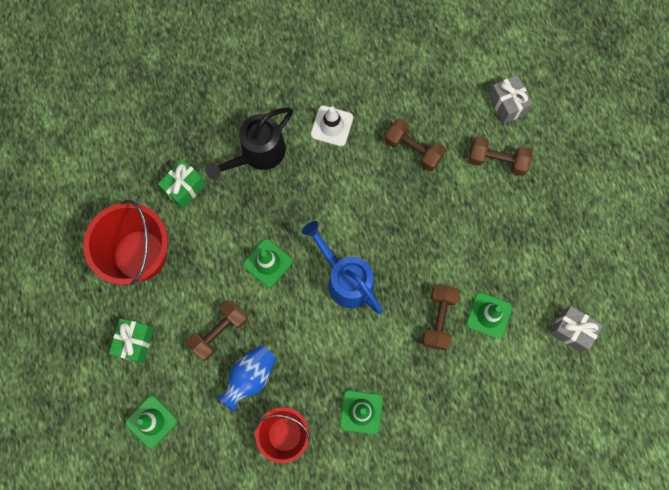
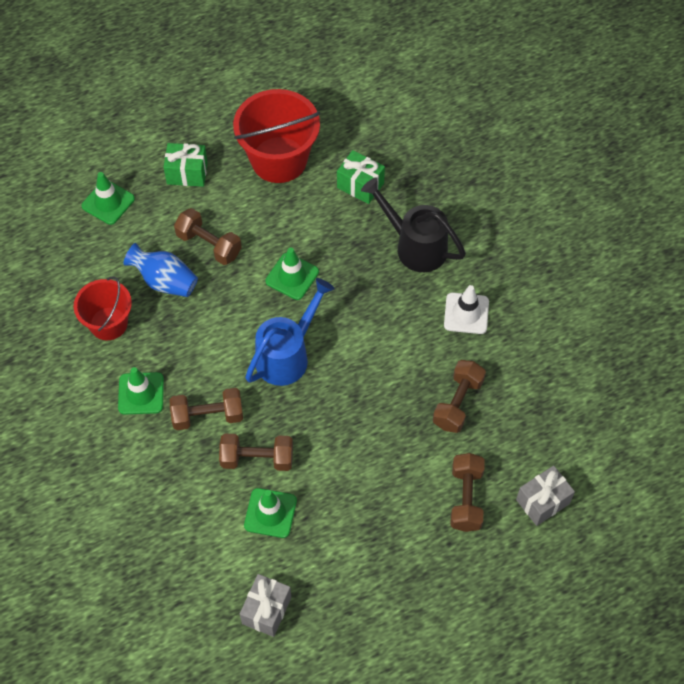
camera: 80 degrees right, 15 degrees down
none -> brown dumbbell [170,388,243,430]

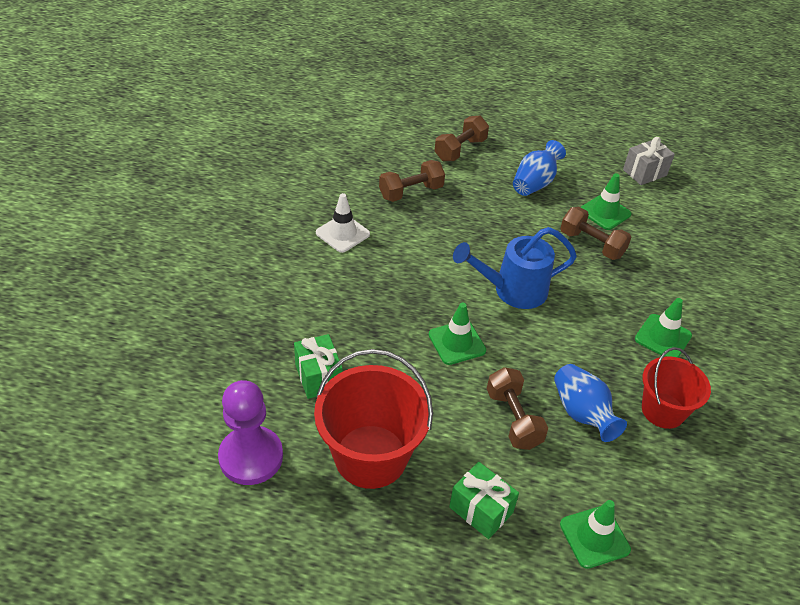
camera: 145 degrees left, 15 degrees down
brown dumbbell [170,388,243,430] -> none
black watering can [361,177,466,272] -> none
grey gift [516,466,575,526] -> none
none -> purple pawn [218,380,283,485]
none -> blue vase [513,140,566,196]

